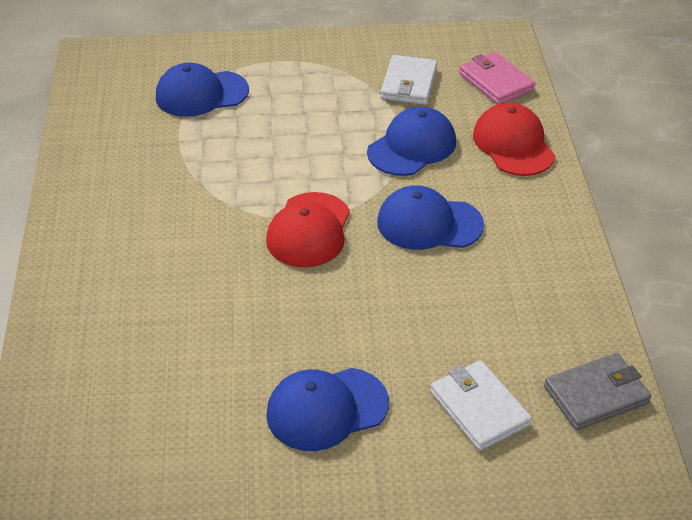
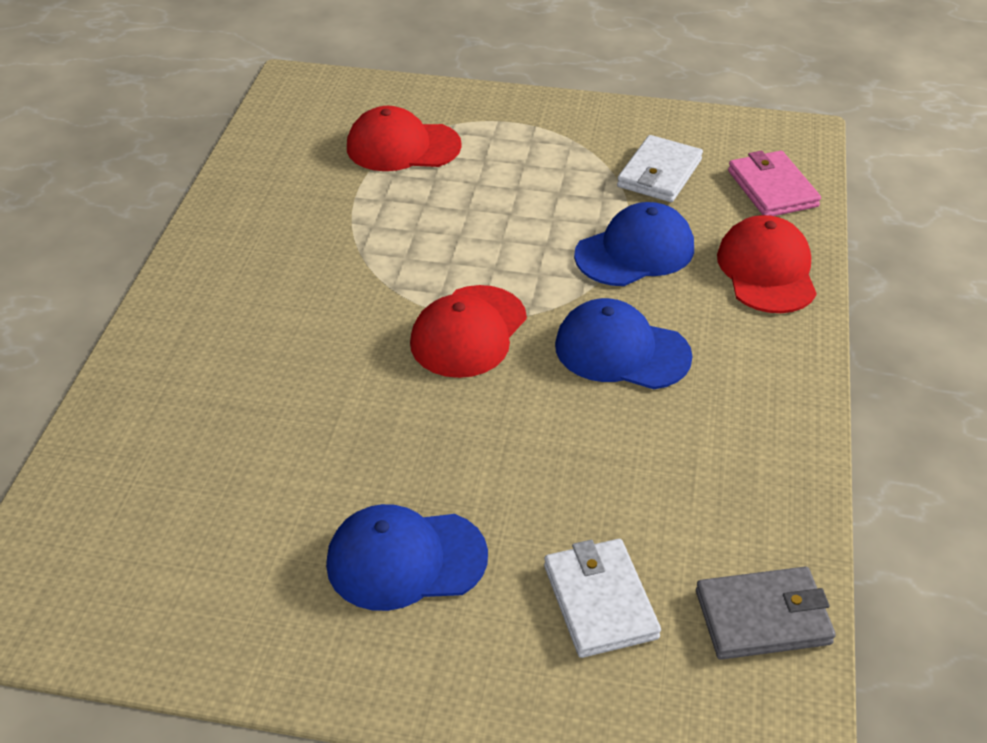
camera: 15 degrees right, 0 degrees up
blue cap [156,63,249,117] -> red cap [347,106,462,171]

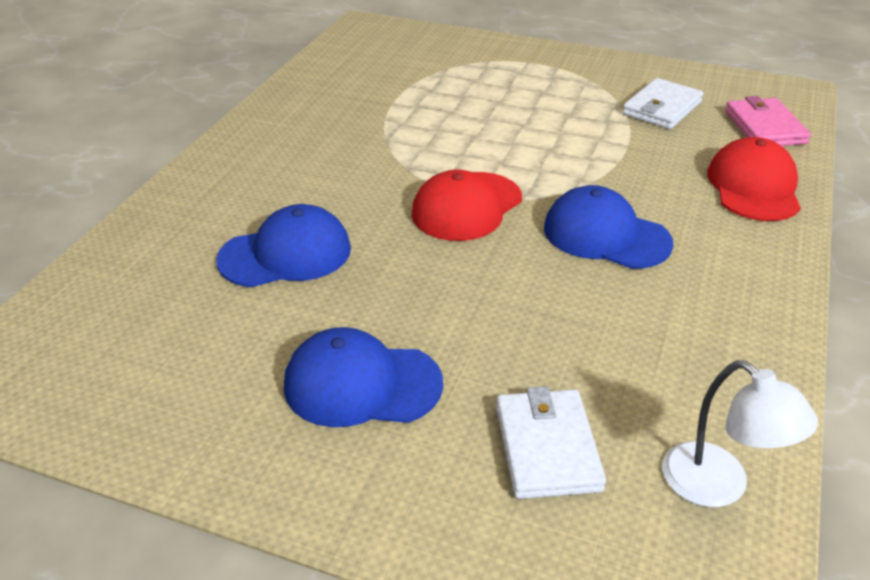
camera: 10 degrees right, 5 degrees down
red cap [347,106,462,171] -> none
blue cap [574,202,694,286] -> blue cap moved to [216,204,351,287]
grey wallet [696,567,836,660] -> white lamp [662,360,818,507]

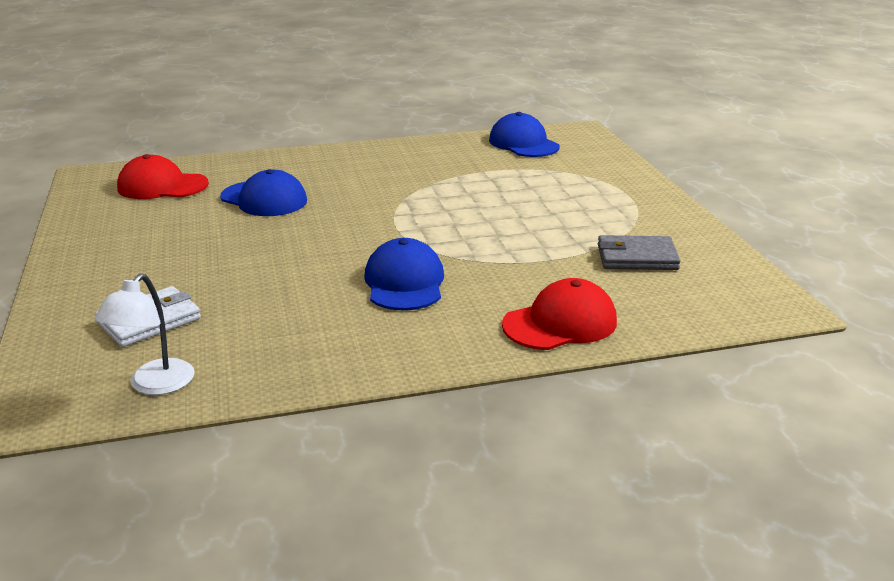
camera: 55 degrees right, 10 degrees down
blue cap [284,327,443,427] -> blue cap moved to [489,112,560,157]
red cap [412,170,522,241] -> red cap moved to [117,154,209,199]
white wallet [622,78,704,129] -> grey wallet [598,235,680,270]
pink wallet [725,96,811,146] -> none

